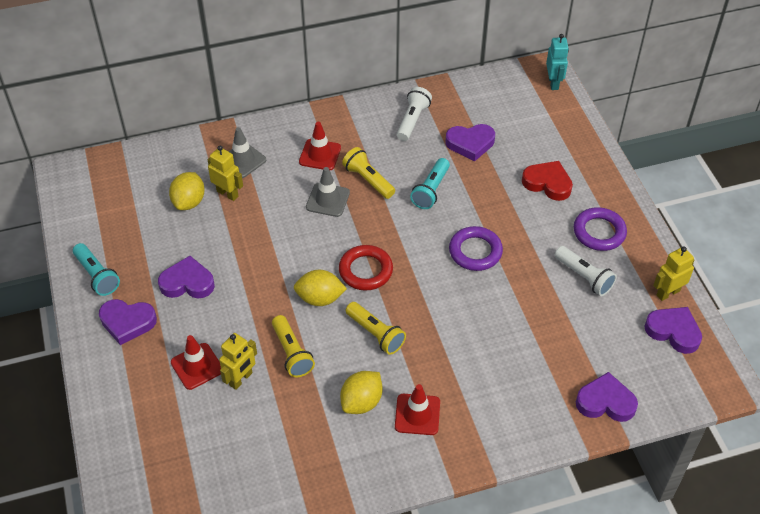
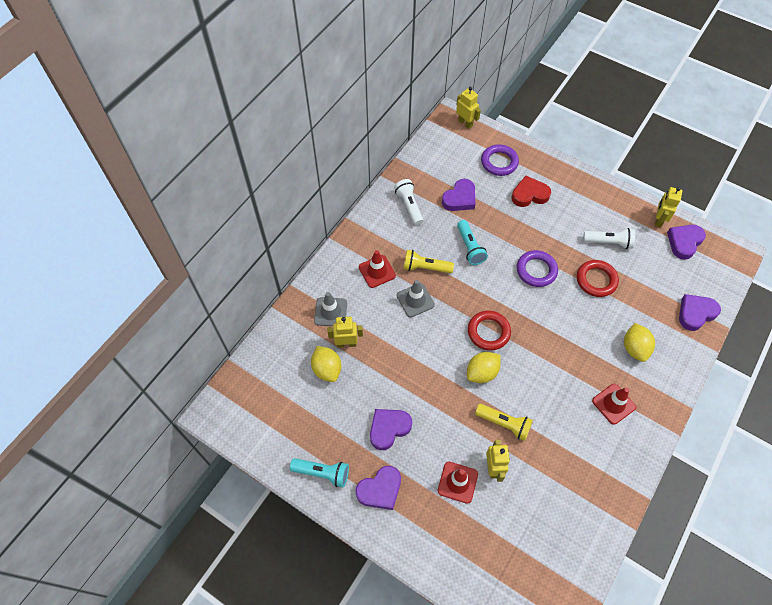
camera: 40 degrees left, 10 degrees up
yellow lemon [340,371,382,414] -> yellow lemon moved to [624,323,655,362]
yellow flashlight [346,302,406,355] -> none
turquoise robot [546,34,569,90] -> yellow robot [456,87,481,129]
purple ring [574,207,627,251] -> purple ring moved to [481,144,519,176]
purple heart [645,307,702,354] -> purple heart turned 45 degrees counterclockwise [667,225,706,260]
none -> red ring [577,260,619,297]

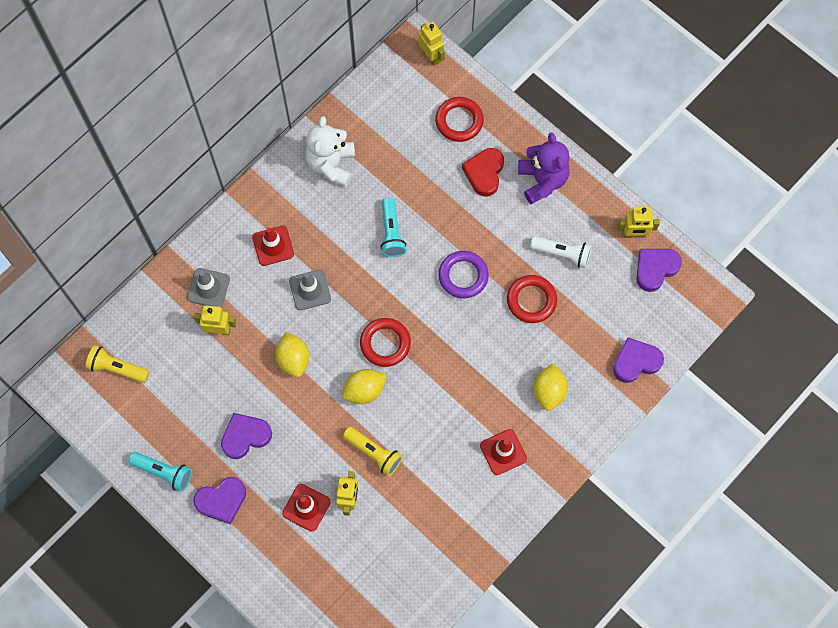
camera: 10 degrees right, 10 degrees up
yellow lemon [311,346,341,382] -> yellow lemon moved to [275,332,310,377]
white flashlight [394,179,423,225] -> white teddy bear [305,116,355,187]
yellow flashlight [404,250,454,273] -> yellow flashlight moved to [85,345,150,383]
purple heart [442,179,475,211] -> none
purple ring [481,144,519,176] -> red ring [435,97,484,142]
red heart [511,176,551,207] -> red heart turned 75 degrees counterclockwise [462,148,504,197]
yellow robot [655,187,682,228] -> yellow robot turned 120 degrees counterclockwise [618,207,660,238]
none -> purple teddy bear [518,132,570,204]

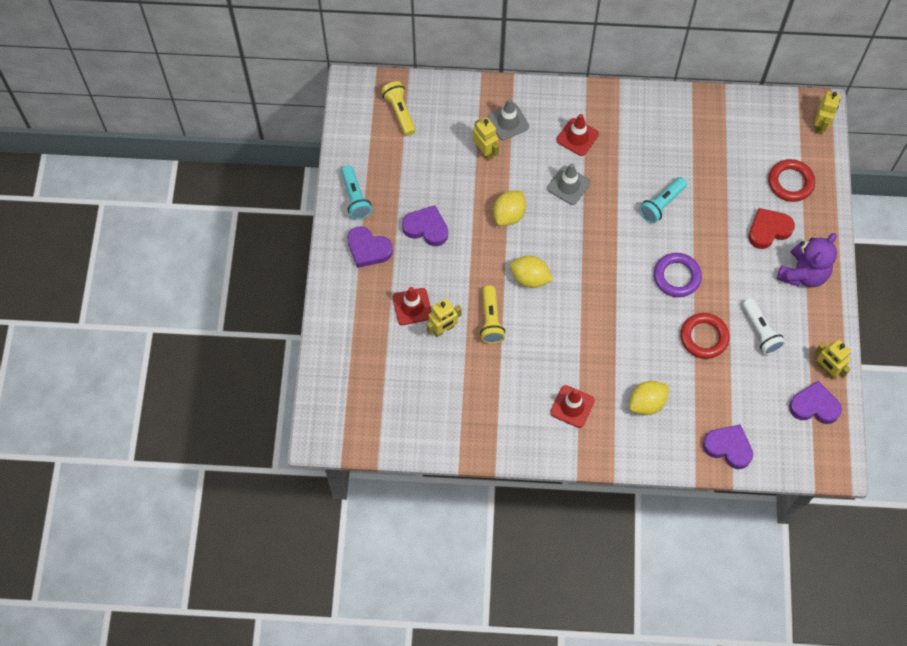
camera: 50 degrees right, 5 degrees down
white teddy bear [305,116,355,187] -> none
red ring [360,318,411,367] -> none

